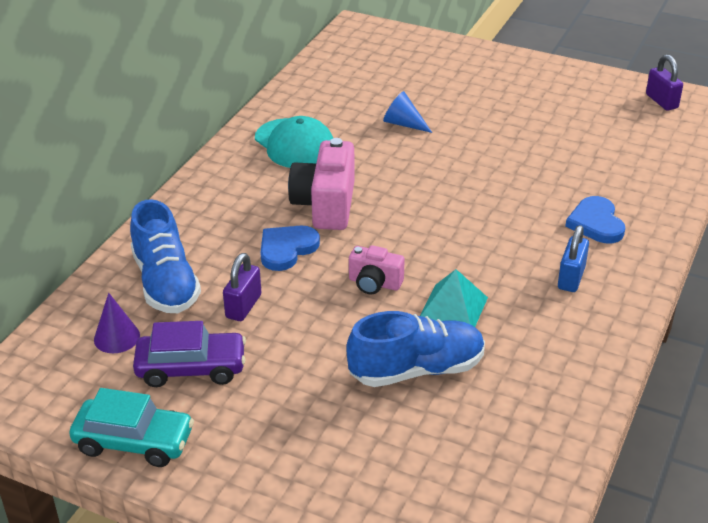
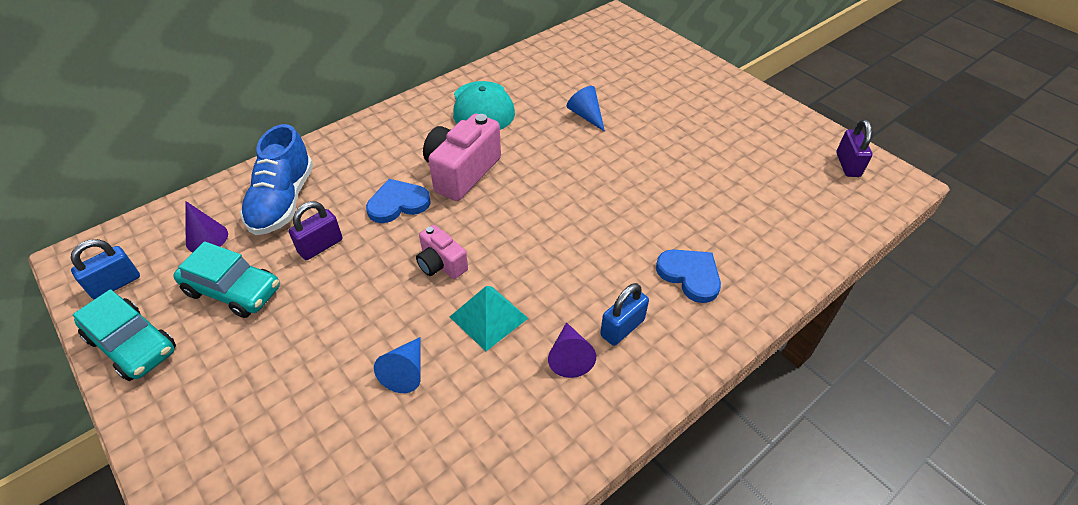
camera: 25 degrees right, 10 degrees up
purple car [133,321,246,387] -> turquoise car [173,241,280,318]
blue shoe [346,311,485,387] -> blue cone [374,337,421,393]
blue heart [565,196,625,244] -> blue heart turned 120 degrees clockwise [656,249,721,303]
none -> blue padlock [71,239,140,300]
none -> purple cone [548,322,596,378]

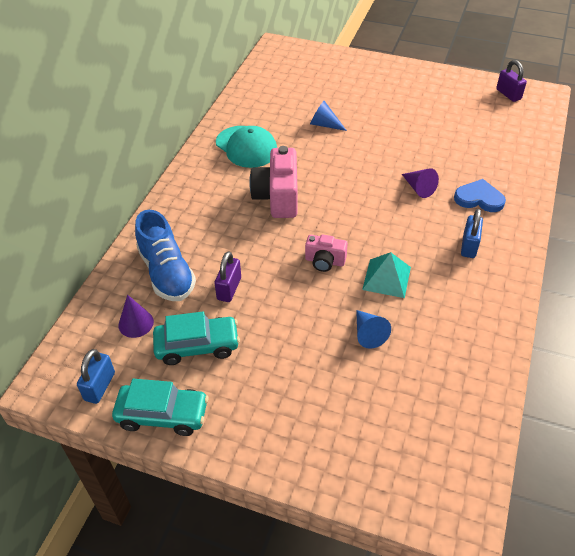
camera: 30 degrees left, 0 degrees up
blue heart [366,179,431,223] -> none
purple cone [548,322,596,378] -> purple cone moved to [402,168,439,198]

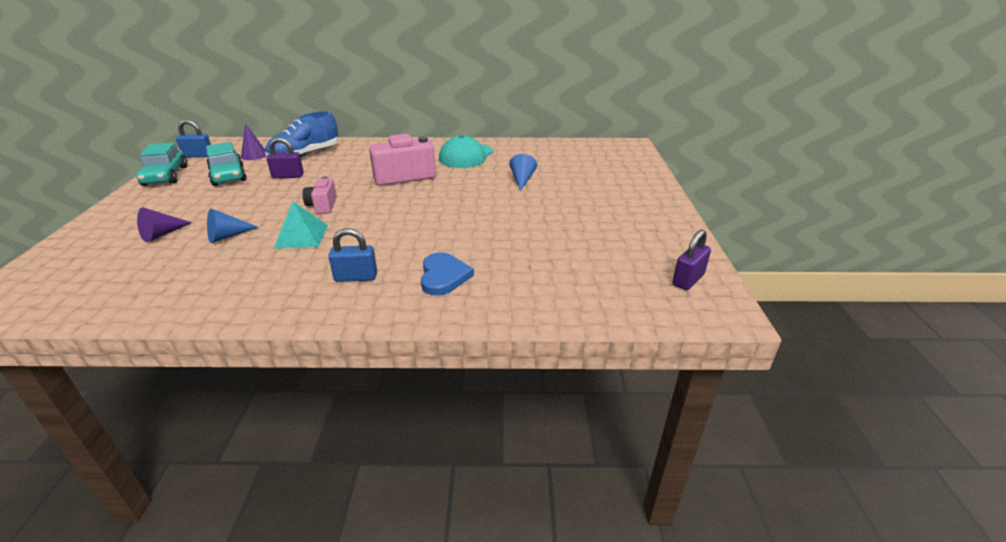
camera: 70 degrees right, 15 degrees down
purple cone [402,168,439,198] -> purple cone moved to [137,207,192,242]

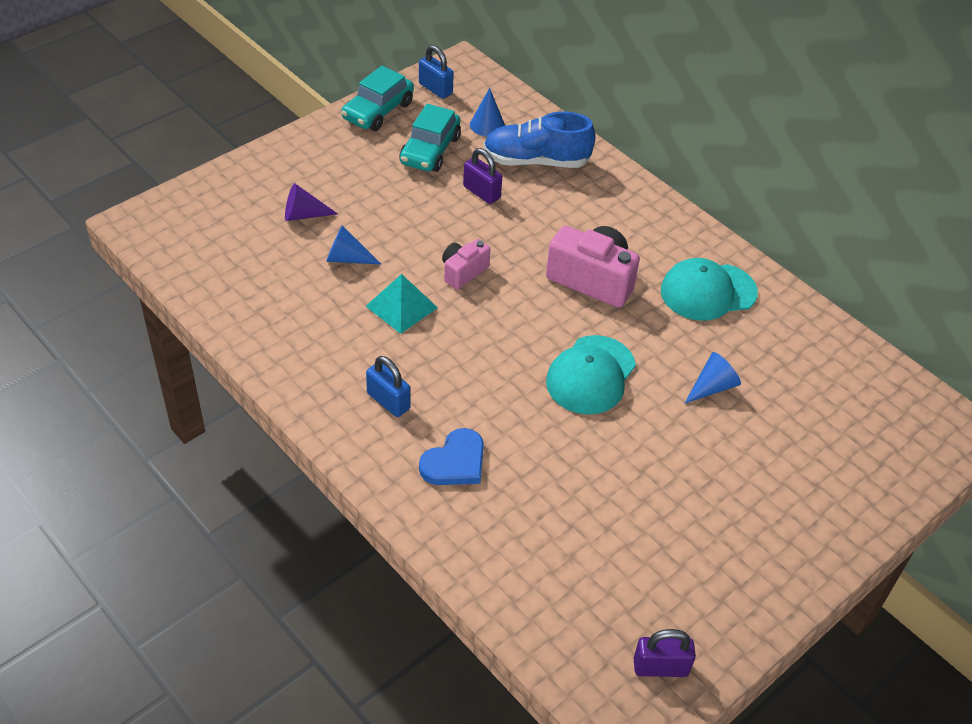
camera: 45 degrees right, 15 degrees up
purple cone [241,123,266,160] -> blue cone [470,88,505,136]
none -> turquoise cap [546,335,636,415]

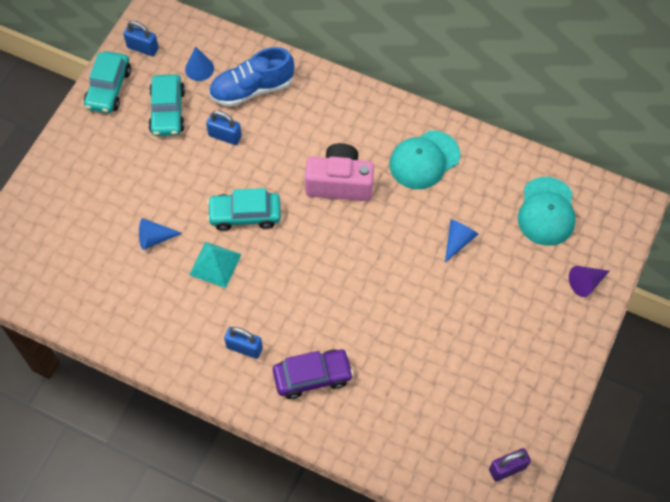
camera: 20 degrees left, 15 degrees up
purple cone [285,183,338,221] -> purple cone moved to [569,266,609,297]
blue heart [419,428,484,485] -> purple car [273,349,354,399]
pink camera [442,239,490,290] -> turquoise car [207,188,281,231]
purple padlock [463,148,502,204] -> blue padlock [206,111,242,145]
turquoise cap [546,335,636,415] -> turquoise cap moved to [518,177,576,246]

